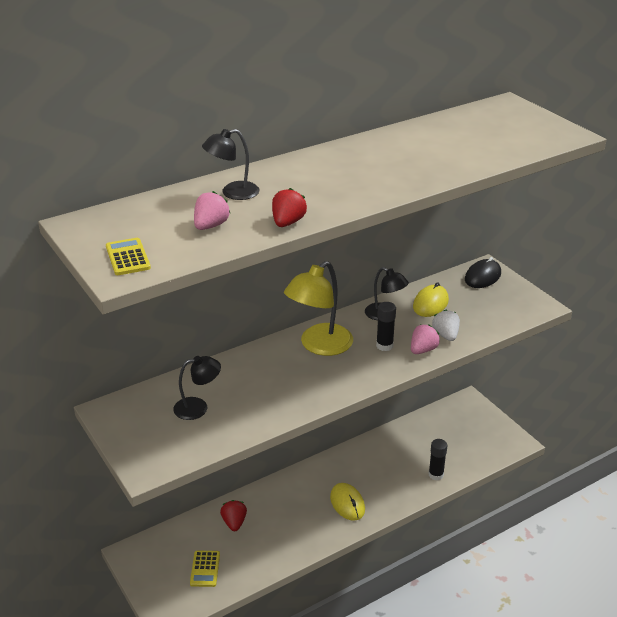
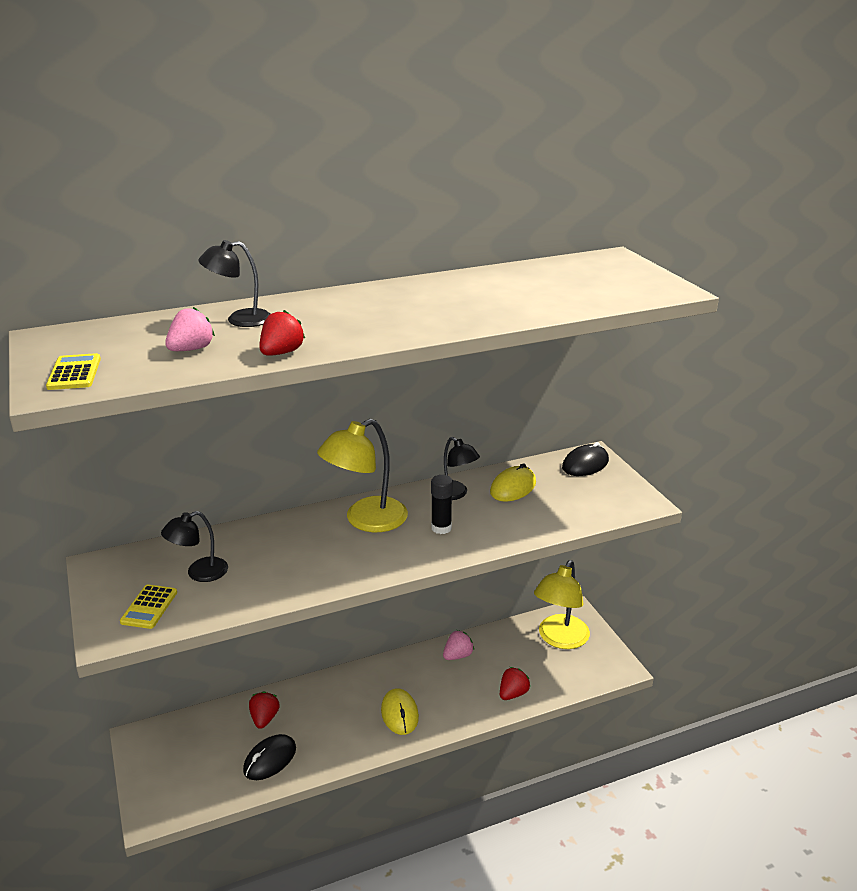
camera: 10 degrees right, 5 degrees down
black lamp [173,356,221,420] -> black lamp turned 150 degrees clockwise [161,511,228,582]
yellow calculator [190,551,220,587] -> yellow calculator moved to [120,584,177,629]
pink strawberry [411,324,440,354] -> pink strawberry moved to [443,630,474,660]
black glue stick [428,439,447,480] -> red strawberry [500,667,531,700]
white strawberry [432,309,460,341] -> none
none -> black mouse [243,734,296,780]
none -> yellow lamp [534,560,590,649]

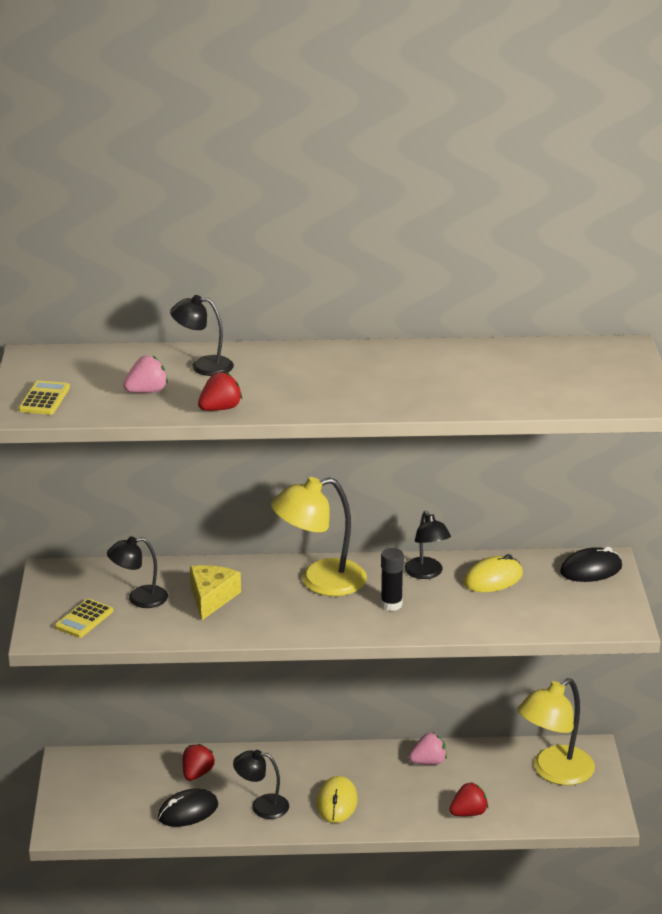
camera: 20 degrees right, 0 degrees up
none -> yellow cheese [190,565,241,621]
none -> black lamp [233,750,289,819]

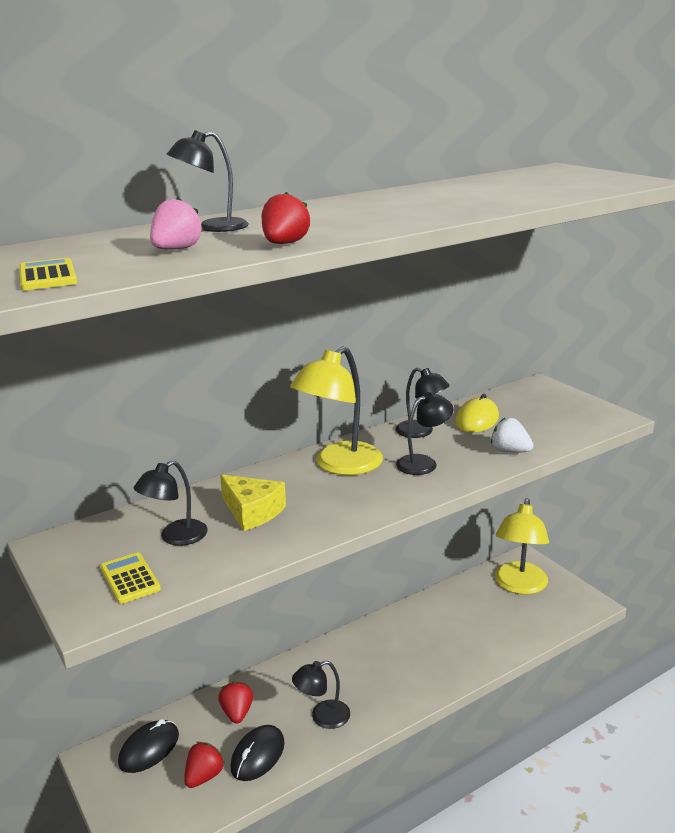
camera: 30 degrees left, 5 degrees down
yellow calculator [55,598,113,638] -> yellow calculator turned 150 degrees clockwise [100,552,161,604]
yellow cheese [190,565,241,621] -> yellow cheese turned 150 degrees clockwise [220,475,286,531]
yellow mouse [317,776,358,823] -> none
black glue stick [381,548,404,611] -> black lamp [396,392,454,475]
pink strawberry [409,733,447,765] -> none
red strawberry [449,782,488,816] -> red strawberry moved to [184,742,225,788]
black mouse [560,547,622,582] -> black mouse moved to [118,719,179,773]
none -> white strawberry [491,418,533,453]

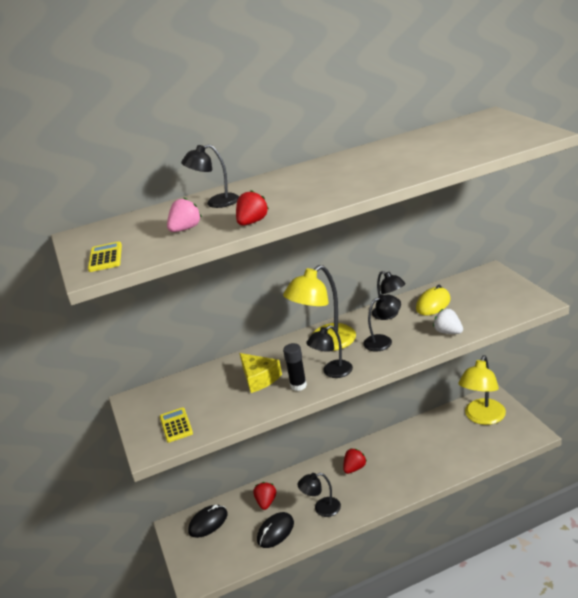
camera: 15 degrees right, 5 degrees up
black lamp [134,460,208,546] -> black lamp moved to [306,325,353,378]
red strawberry [184,742,225,788] -> red strawberry moved to [343,448,367,474]
none -> black glue stick [283,343,307,391]

